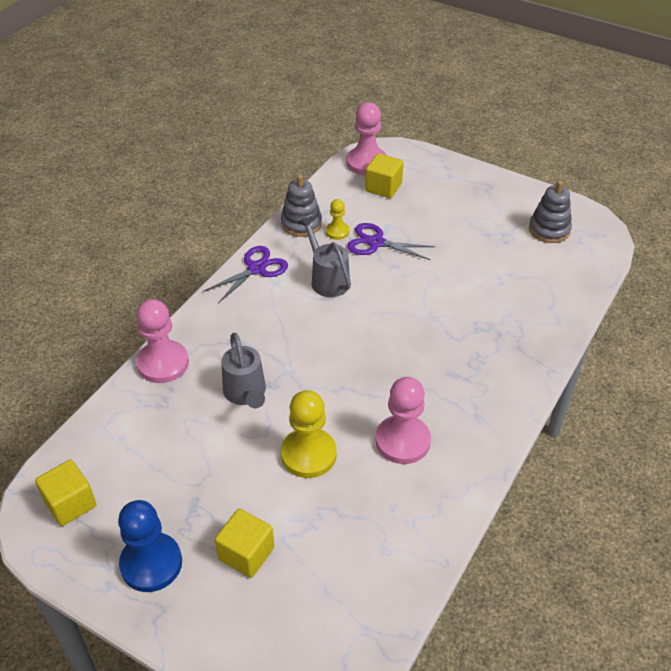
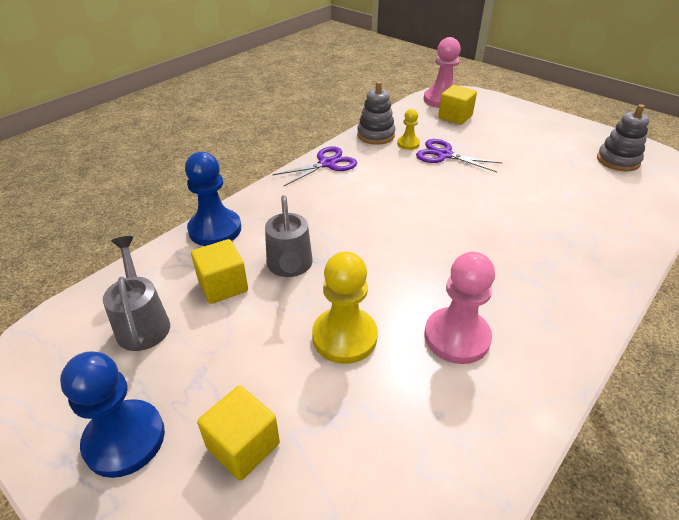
camera: 10 degrees right, 5 degrees down
yellow cube [35,459,96,526] -> yellow cube moved to [191,239,248,304]
pink pawn [136,299,189,383] -> blue pawn [185,152,241,246]
grey watering can [298,216,351,297] -> grey watering can moved to [103,236,170,351]

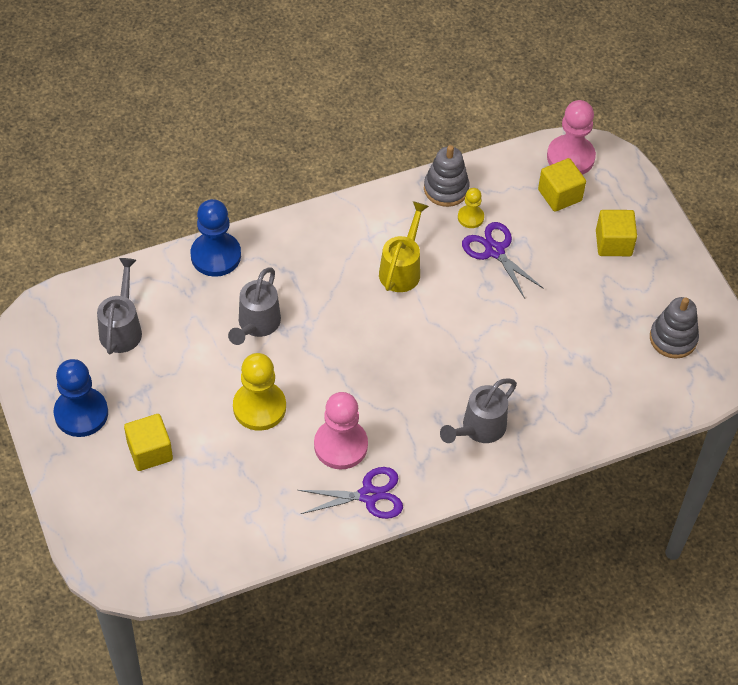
camera: 25 degrees right, 15 degrees up
yellow cube [191,239,248,304] -> yellow cube moved to [596,210,637,256]
purple scissors [272,146,357,186] -> purple scissors moved to [298,467,403,519]
none -> yellow watering can [379,201,429,292]
none -> grey watering can [440,378,517,443]

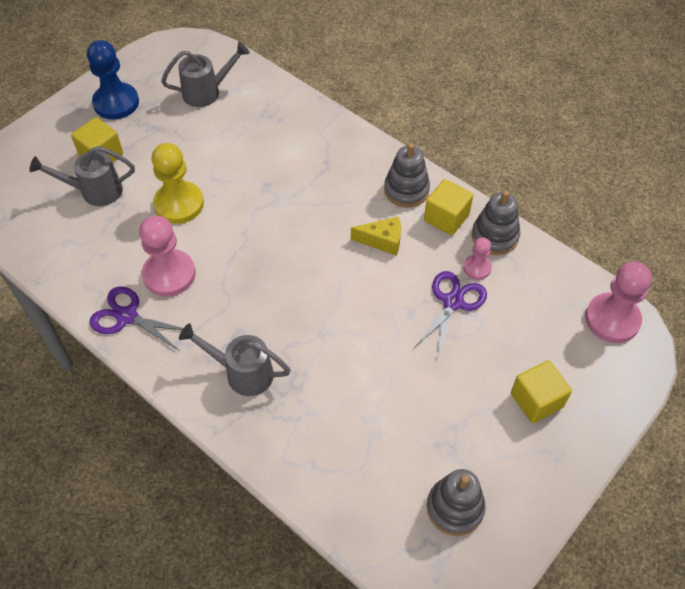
camera: 65 degrees right, 0 degrees up
blue pawn [190,199,241,277] -> none
grey watering can [228,268,281,345] -> grey watering can moved to [29,146,135,206]
purple scissors [298,467,403,519] -> purple scissors turned 150 degrees clockwise [90,286,183,351]
yellow watering can [379,201,429,292] -> yellow cheese [351,217,401,256]
yellow pawn [458,188,484,228] -> pink pawn [463,237,492,280]
yellow cube [538,158,586,212] -> yellow cube moved to [424,179,473,235]
none -> grey stacking toy [384,143,430,208]

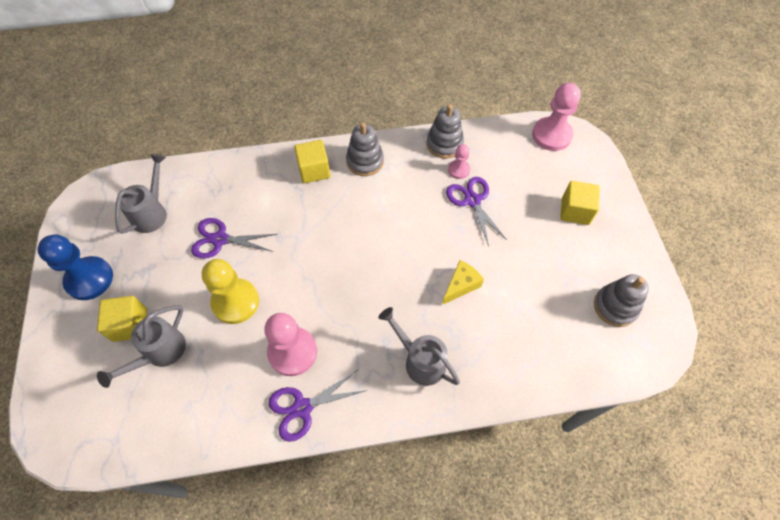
camera: 50 degrees left, 5 degrees up
grey watering can [179,323,291,396] -> grey watering can turned 75 degrees clockwise [379,307,460,386]
yellow cheese [351,217,401,256] -> yellow cheese moved to [442,260,484,305]
yellow cube [424,179,473,235] -> yellow cube moved to [294,140,330,183]
none -> purple scissors [191,218,277,259]

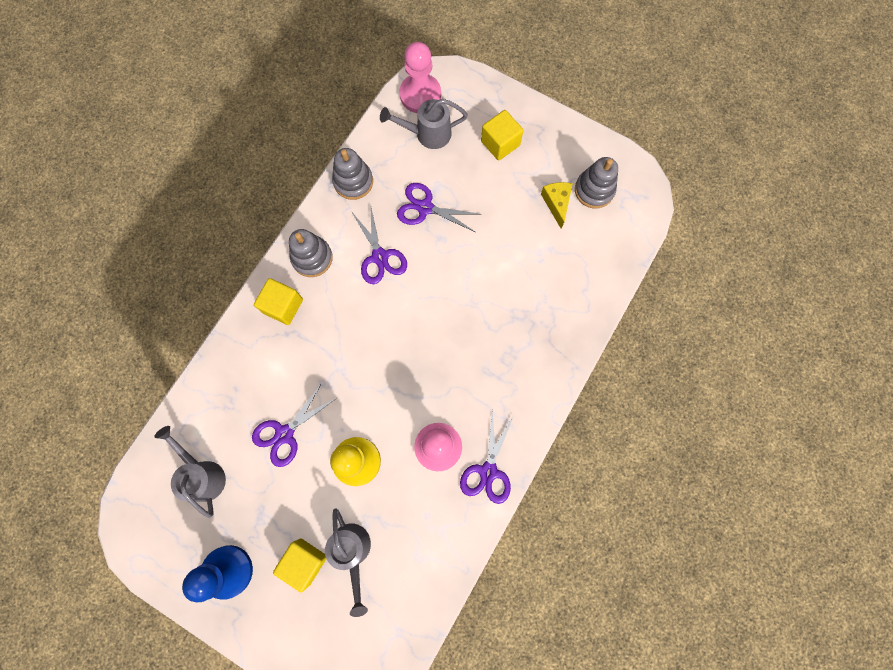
camera: 50 degrees left, 15 degrees up
grey watering can [379,307,460,386] -> grey watering can moved to [380,99,468,149]
yellow cheese [442,260,484,305] -> yellow cheese moved to [541,182,573,228]
pink pawn [448,144,470,179] -> none
none -> purple scissors [351,204,407,284]

